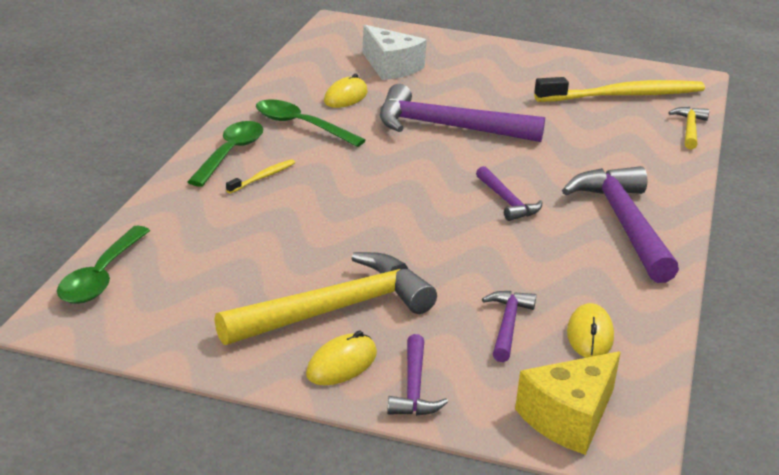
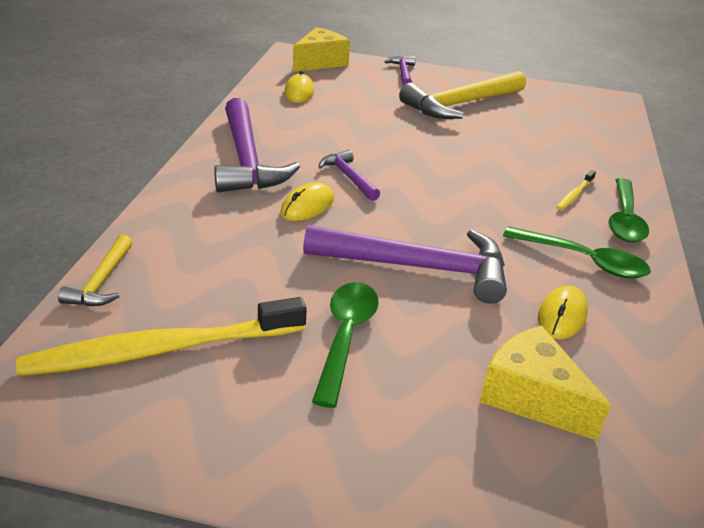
camera: 175 degrees right, 5 degrees up
green spoon [57,226,150,304] -> green spoon moved to [312,282,379,408]
yellow mouse [306,331,377,385] -> yellow mouse moved to [280,182,334,221]
white cheese [362,25,427,80] -> yellow cheese [479,325,611,441]
purple hammer [482,291,536,362] -> none

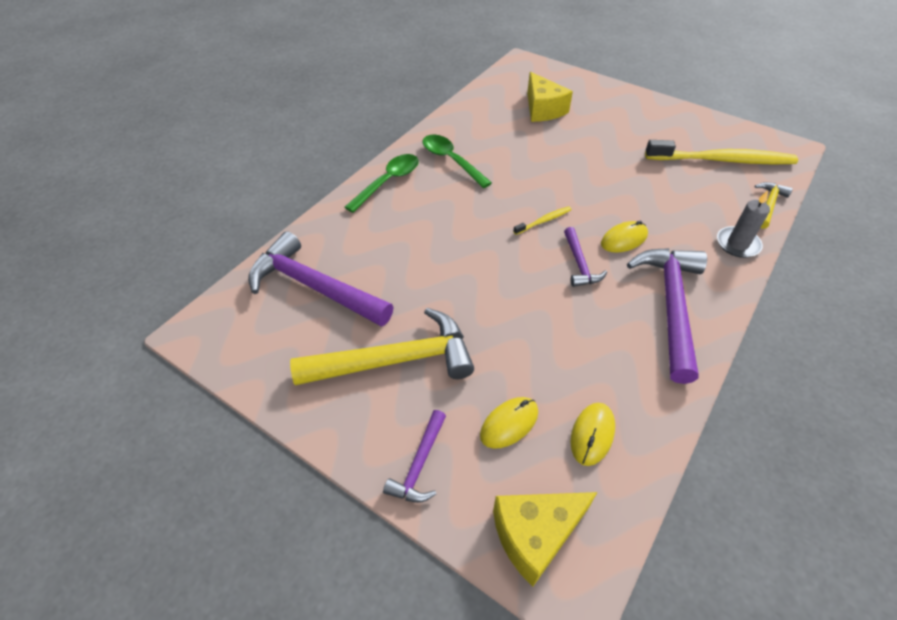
camera: 155 degrees left, 15 degrees up
purple hammer [303,225,507,304] -> purple hammer moved to [248,231,393,326]
green spoon [312,282,379,408] -> none
yellow mouse [538,285,588,339] -> yellow mouse moved to [480,397,538,449]
yellow toothbrush [556,170,596,210] -> yellow toothbrush moved to [513,206,572,235]
none -> grey candle [717,190,770,258]

